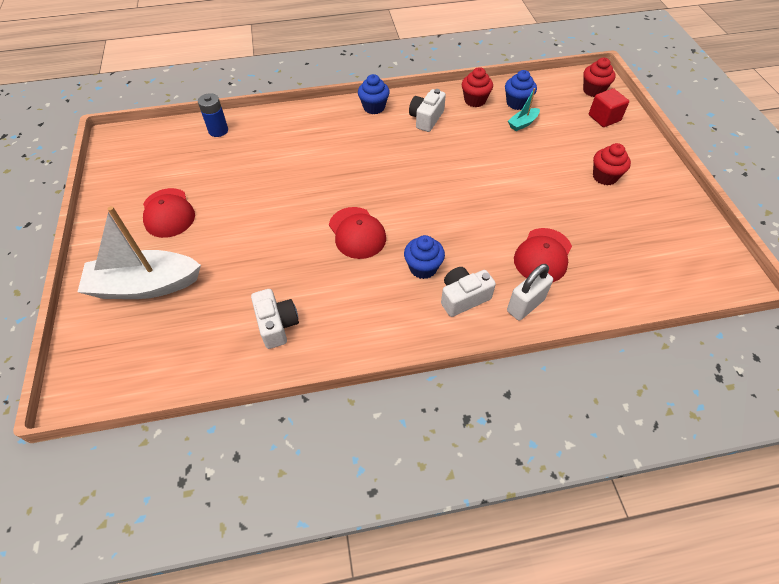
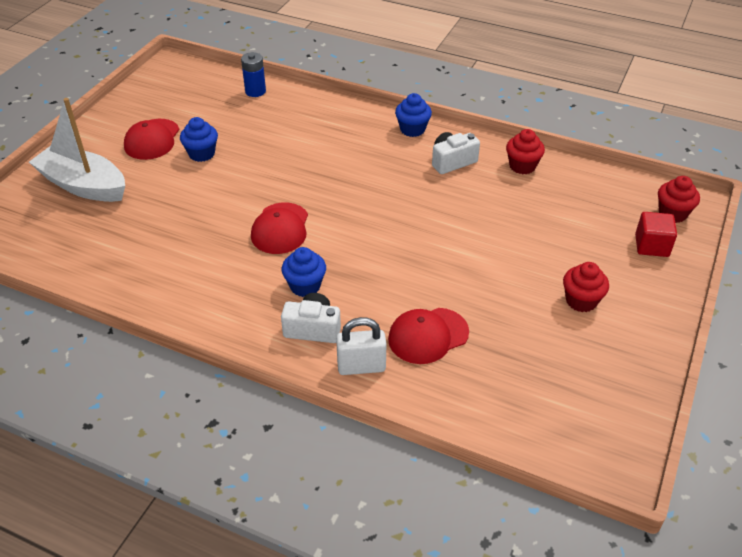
camera: 35 degrees right, 10 degrees down
white camera [251,289,299,349] -> none
blue cupcake [505,70,537,110] -> blue cupcake moved to [180,117,218,162]
turquoise boat [508,88,540,131] -> none

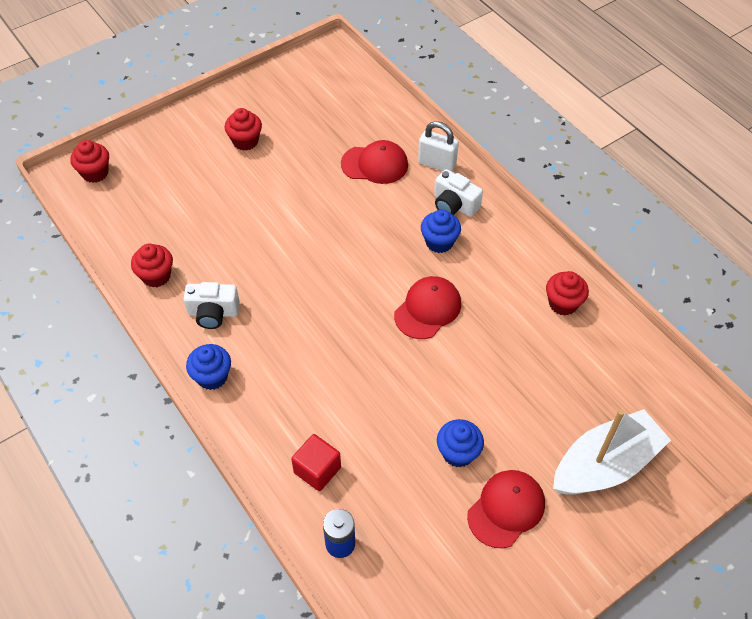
camera: 150 degrees left, 10 degrees up
white boat [29,98,125,202] -> white boat turned 90 degrees counterclockwise [553,409,671,495]
red cube [635,212,677,257] -> red cube moved to [291,434,341,491]
none -> red cupcake [546,271,589,316]

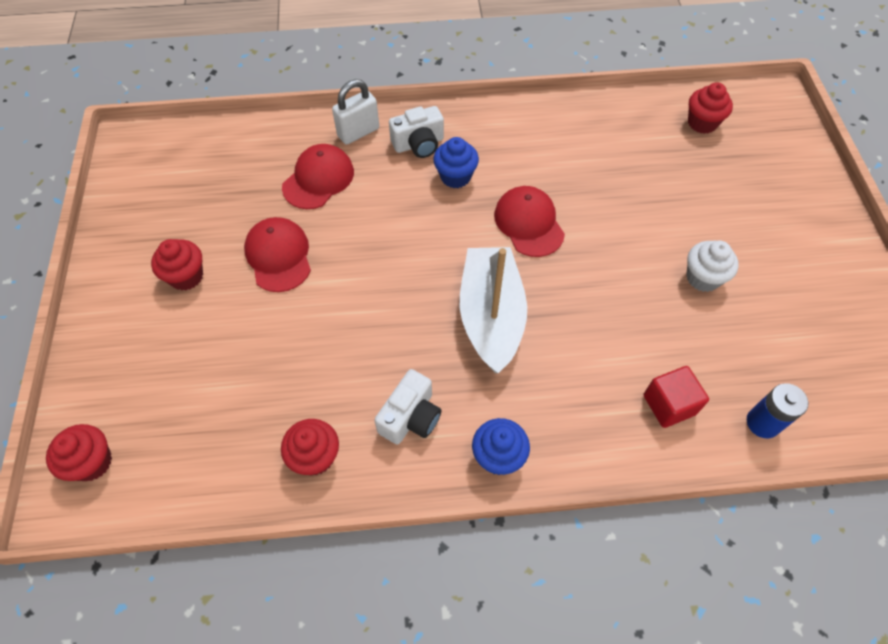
camera: 60 degrees left, 5 degrees up
blue cupcake [437,419,484,468] -> white cupcake [686,240,739,292]
red cap [467,470,545,548] -> red cap moved to [244,217,311,292]
red cupcake [546,271,589,316] -> red cupcake moved to [688,83,733,134]
white boat [553,409,671,495] -> white boat moved to [460,247,527,373]

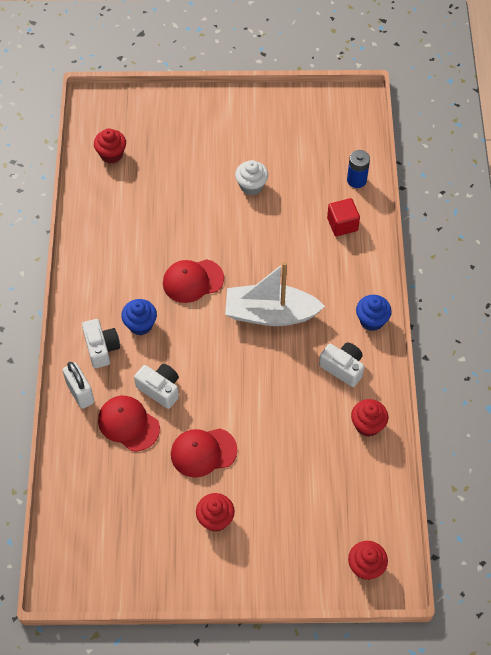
camera: 85 degrees left, 0 degrees up
none -> white camera [134,364,179,409]

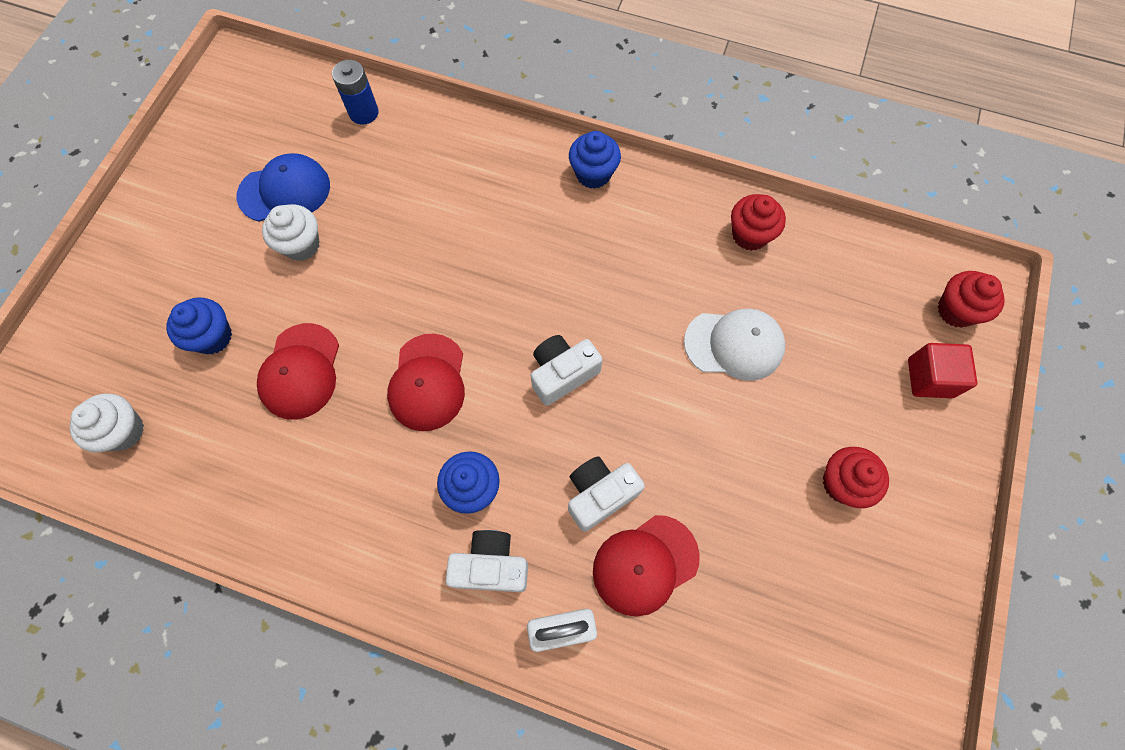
camera: 70 degrees left, 10 degrees up
red cupcake [94,128,126,163] -> white cupcake [70,394,144,452]
red cap [171,428,237,478] -> red cap moved to [257,323,339,420]
white boat [225,262,325,326] -> none
white camera [319,343,364,387] -> white camera moved to [531,335,603,406]
red cube [327,198,360,236] -> red cube moved to [908,343,978,398]
none -> blue cupcake [166,297,232,354]
none -> blue cap [237,153,330,222]
none -> white cap [684,309,785,381]

